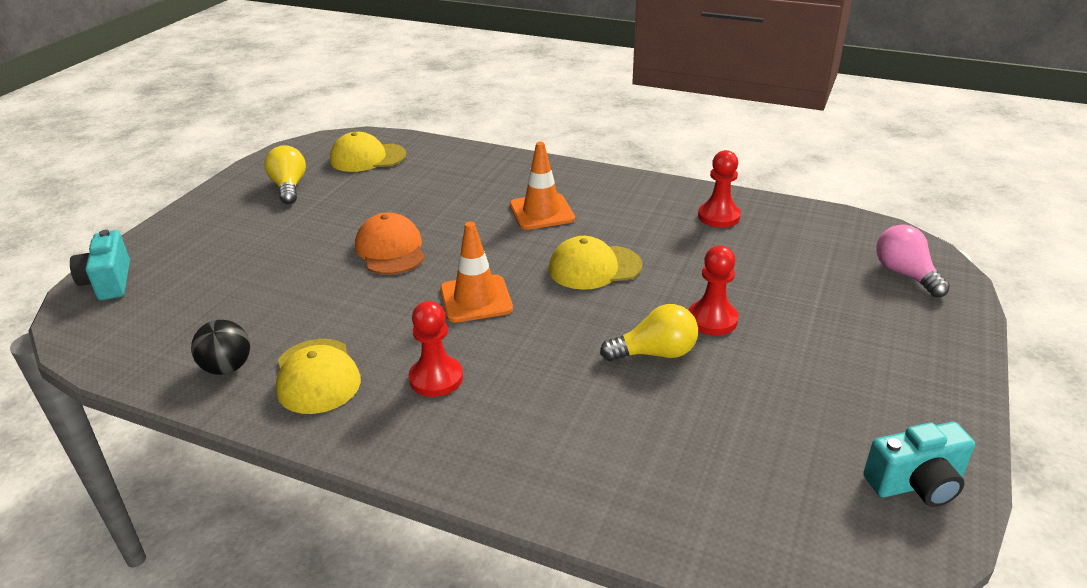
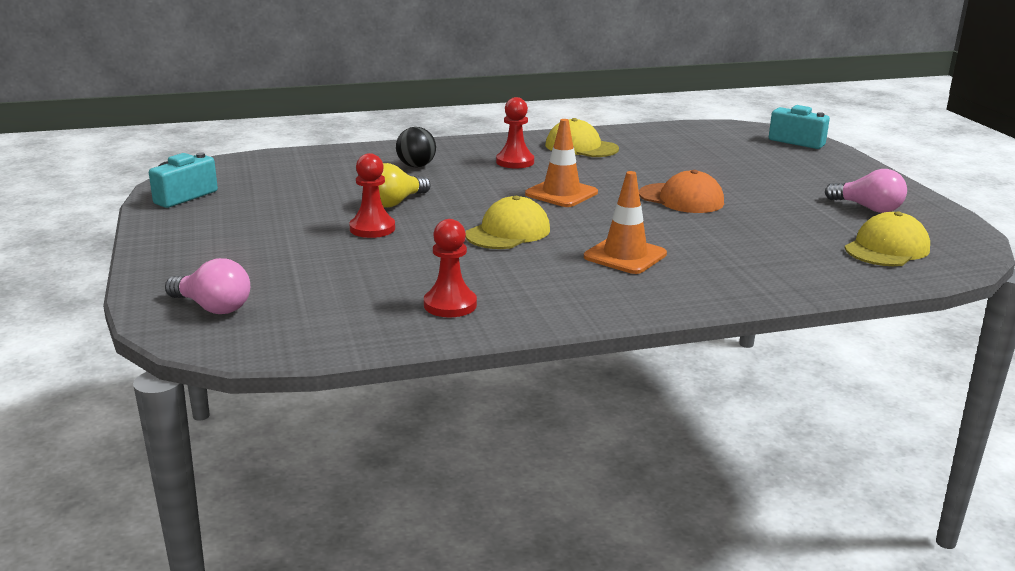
camera: 140 degrees right, 10 degrees down
black ball [191,320,250,375] -> black ball moved to [396,127,436,167]
yellow light bulb [265,145,306,204] -> pink light bulb [825,169,907,213]

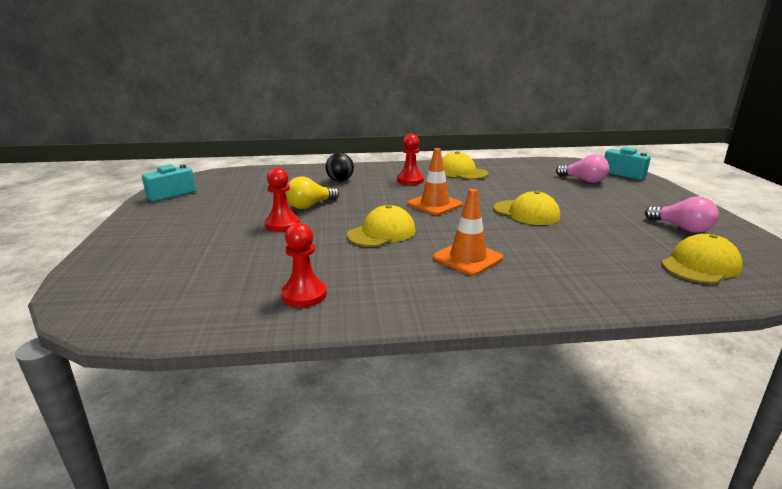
camera: 10 degrees right, 0 degrees up
pink light bulb [165,258,250,314] -> pink light bulb moved to [556,154,609,183]
orange cap [639,170,724,213] -> yellow cap [494,191,560,225]

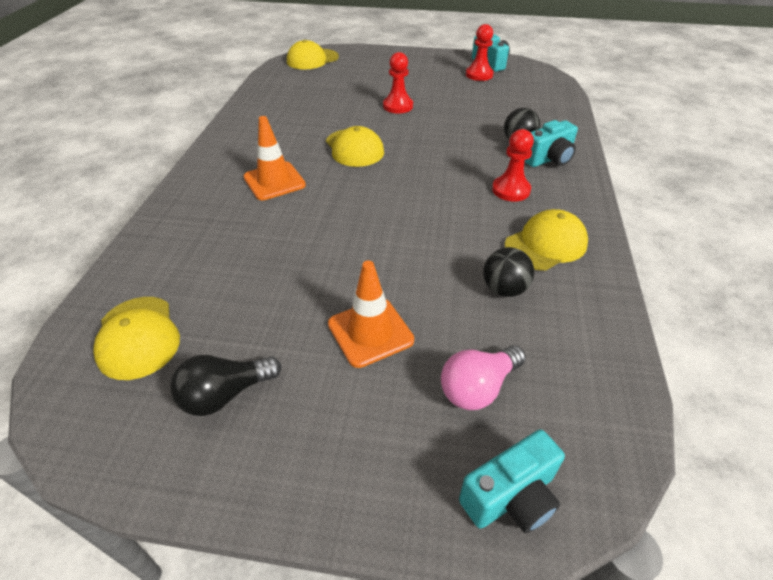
camera: 105 degrees right, 20 degrees up
red pawn [281,223,327,307] -> red pawn moved to [466,24,494,81]
yellow light bulb [285,176,339,209] -> none
orange traffic cone [408,148,463,215] -> orange traffic cone moved to [328,261,414,368]
yellow cap [494,191,560,225] -> yellow cap moved to [287,40,339,69]
pink light bulb [645,196,719,233] -> black light bulb [170,355,281,416]
none -> black ball [483,247,534,297]
none -> turquoise camera [524,120,578,167]

